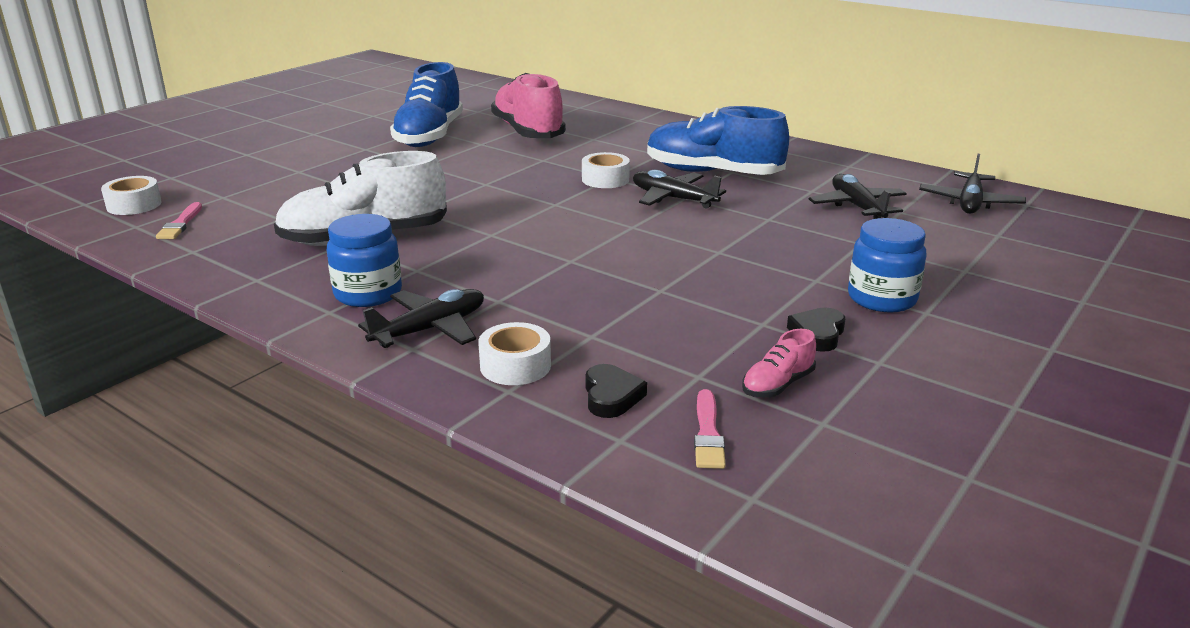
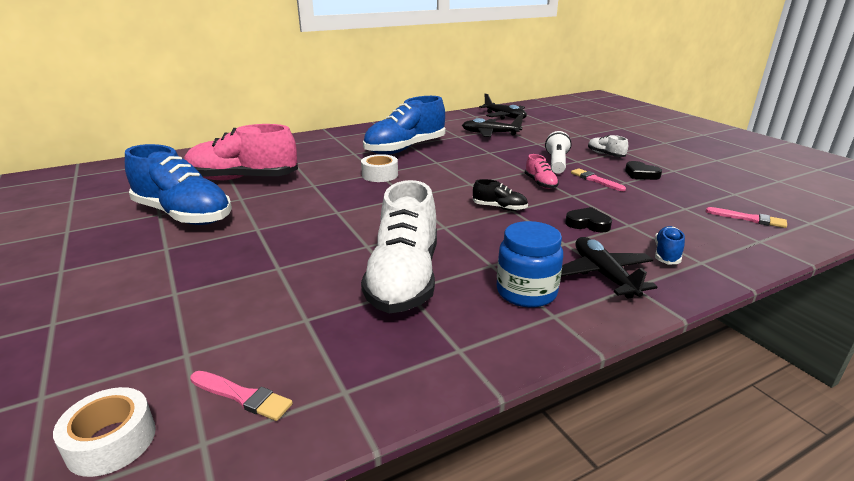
camera: 65 degrees left, 0 degrees up
white tape [478,322,551,385] -> blue shoe [655,226,685,265]
black heart [585,364,647,418] -> black heart moved to [565,207,612,232]
black plane [633,170,726,208] -> none
pink shoe [742,329,816,398] -> pink shoe moved to [525,154,559,189]
blue jar [848,218,926,312] -> white shoe [588,135,628,157]
none -> black shoe [473,179,528,211]
none -> white flashlight [545,131,572,174]
none -> pink brush [571,168,626,191]

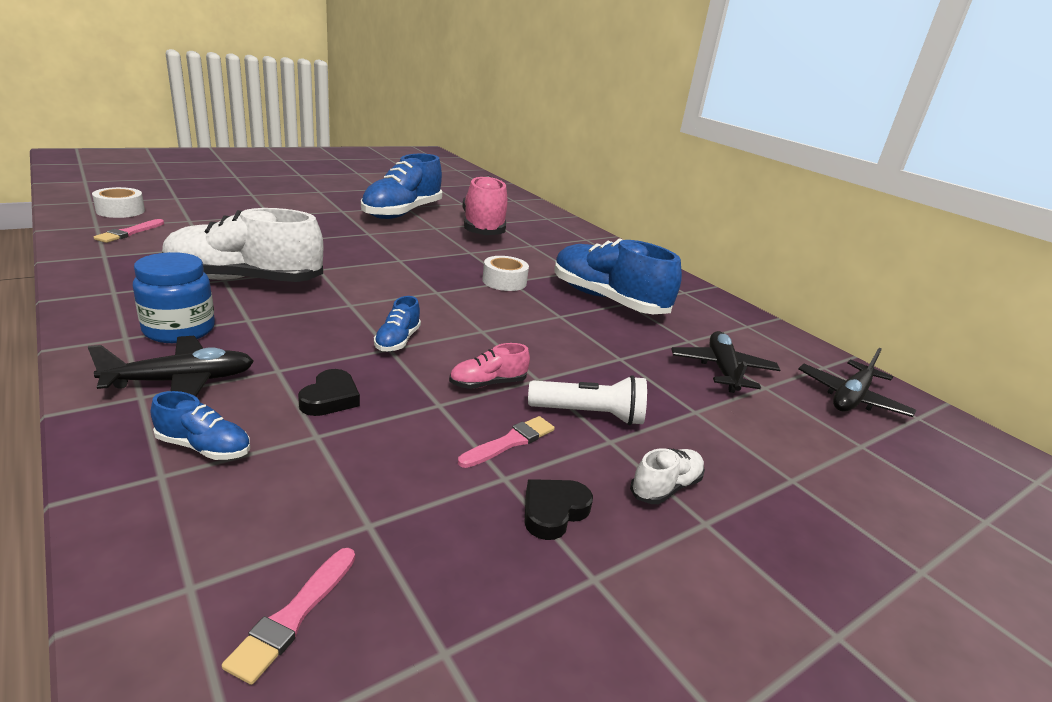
camera: 80 degrees right, 0 degrees up
black shoe [473,179,528,211] -> blue shoe [374,296,421,351]

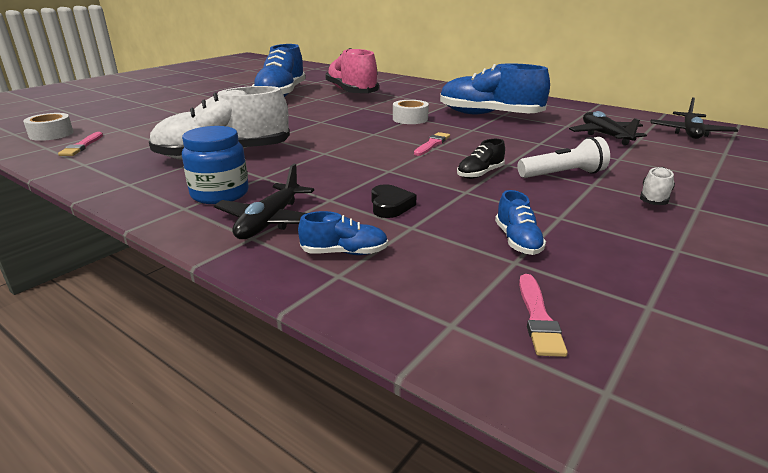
camera: 15 degrees left, 0 degrees up
black plane [88,336,254,397] -> black plane turned 150 degrees clockwise [214,164,314,239]
blue shoe [374,296,421,351] -> blue shoe moved to [495,190,546,255]
pink shoe [449,343,530,389] -> black shoe [457,139,505,179]
pink brush [458,416,555,468] -> pink brush moved to [414,132,450,156]
black heart [524,479,593,540] -> none

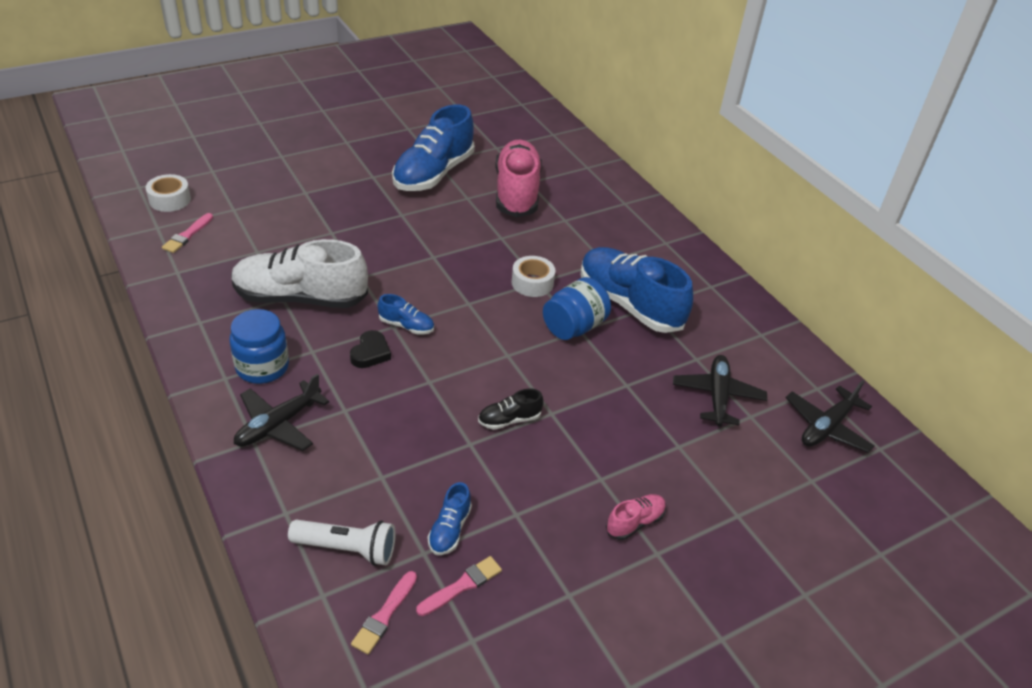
camera: 20 degrees right, 15 degrees up
blue shoe [298,211,388,255] -> blue shoe moved to [378,294,434,335]
black heart [371,184,417,218] -> black heart moved to [350,330,391,368]
pink brush [414,132,450,156] -> pink brush moved to [416,556,502,616]
white flashlight [517,137,610,178] -> white flashlight moved to [288,519,396,566]
white shoe [640,167,675,205] -> pink shoe [606,494,666,540]
none -> blue jar [543,277,611,340]

